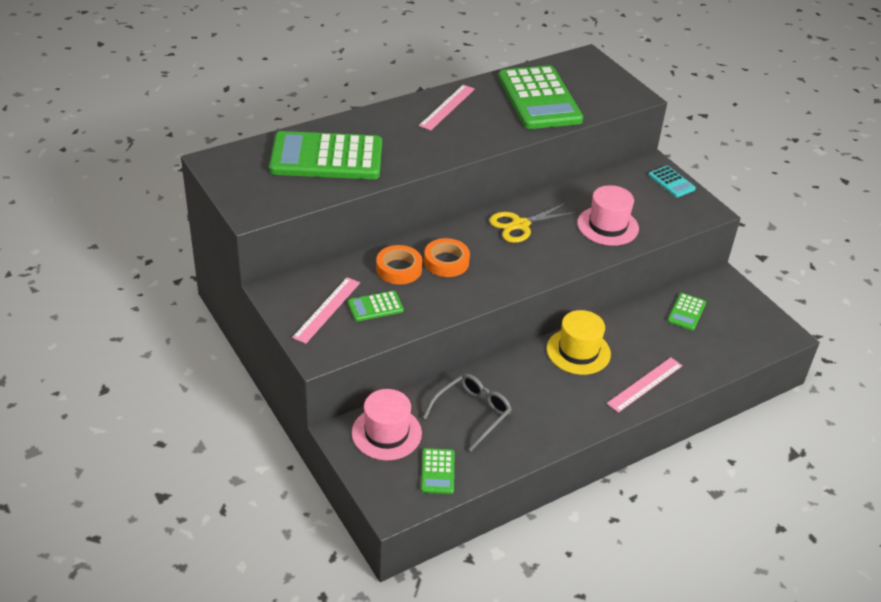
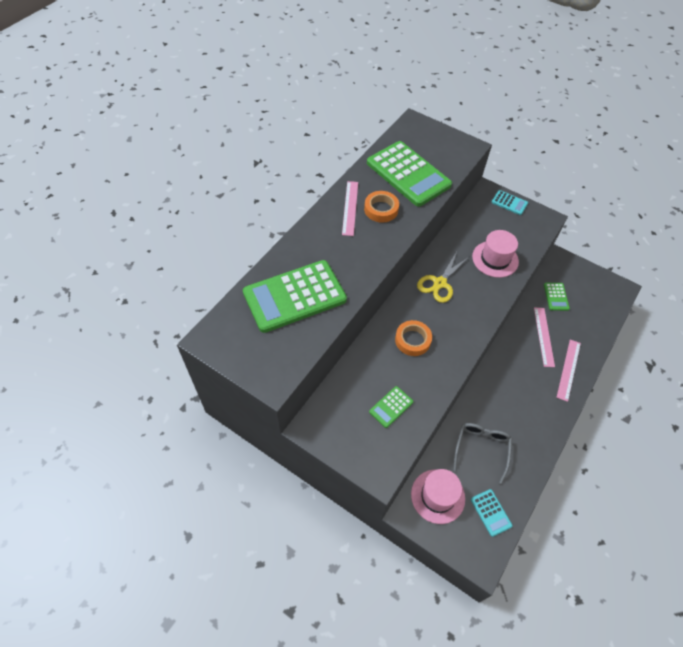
camera: 25 degrees left, 15 degrees up
pink ruler [292,277,360,344] -> pink ruler moved to [534,308,555,367]
orange tape [376,245,422,285] -> orange tape moved to [364,191,399,223]
green calculator [421,448,455,494] -> turquoise calculator [471,489,513,537]
yellow hat [547,310,611,375] -> none

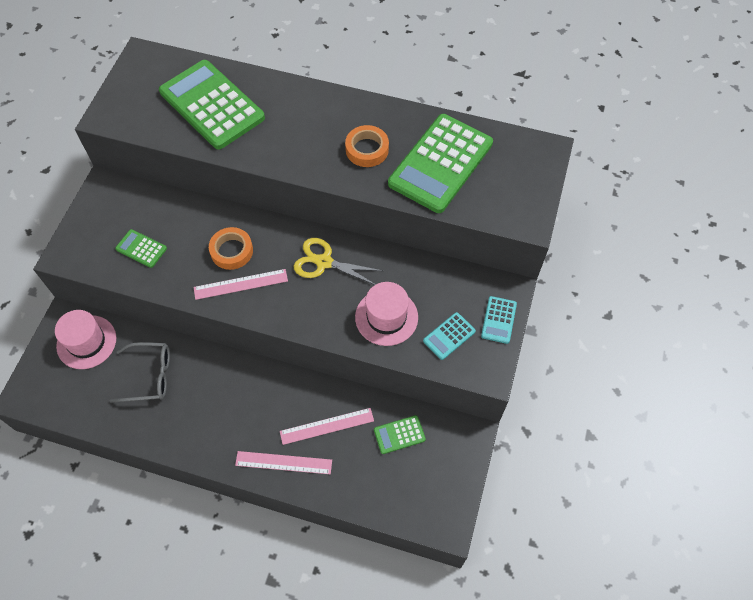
camera: 75 degrees right, 5 degrees up
pink ruler [342,181,358,236] -> pink ruler moved to [194,269,288,300]
turquoise calculator [471,489,513,537] -> turquoise calculator moved to [423,312,476,360]

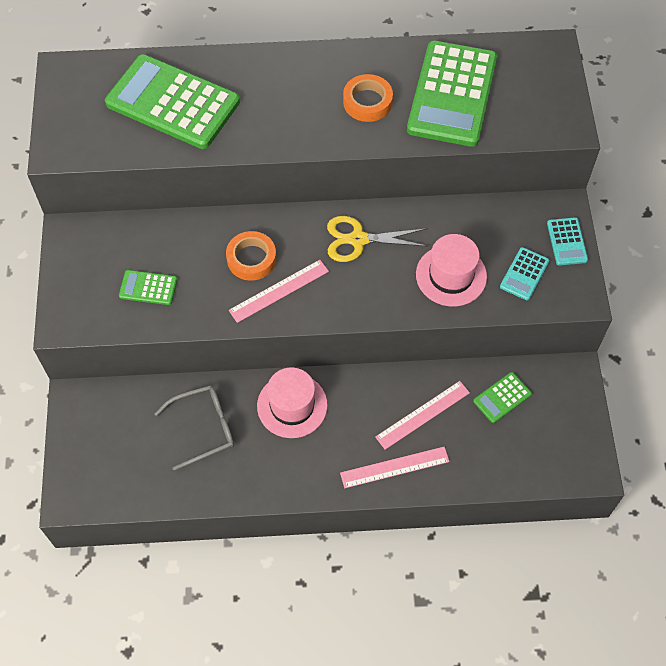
camera: 20 degrees left, 0 degrees up
pink hat [55,310,116,369] -> pink hat moved to [257,367,328,438]

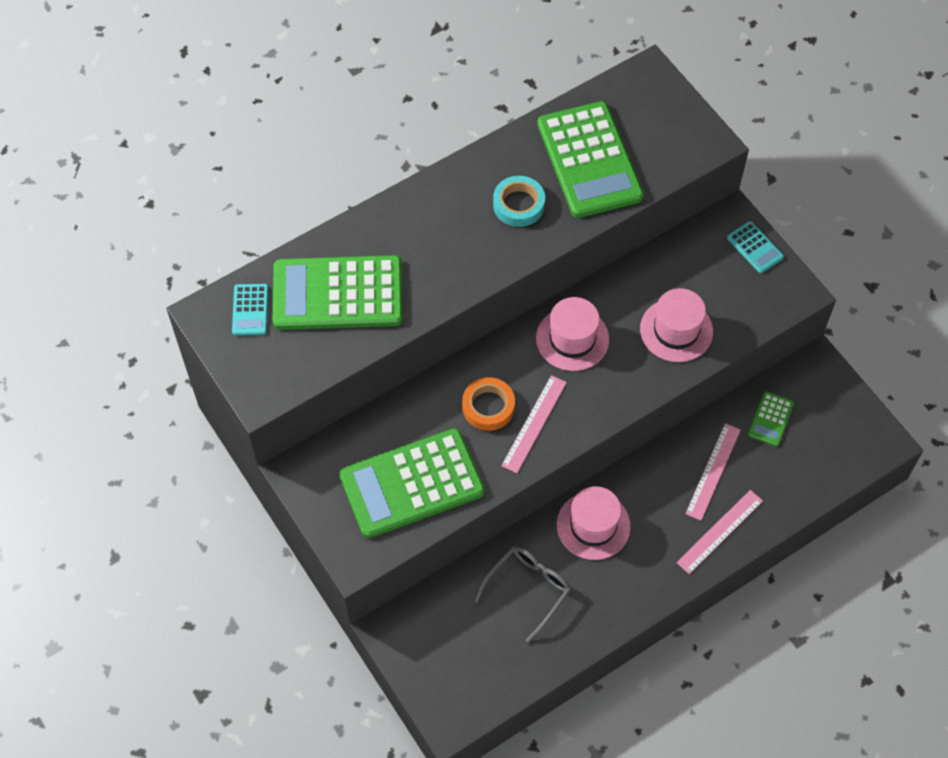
camera: 30 degrees left, 0 degrees up
green calculator [119,270,177,305] -> green calculator [339,428,485,538], size x2.27
yellow scissors [327,216,427,262] -> pink hat [536,297,609,371]
orange tape [343,74,393,122] -> turquoise tape [493,176,545,227]
turquoise calculator [500,247,549,300] -> turquoise calculator moved to [232,284,269,336]

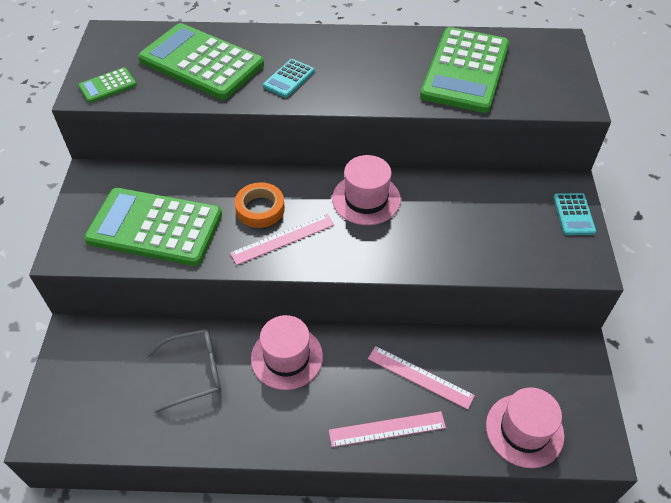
camera: 35 degrees right, 10 degrees down
turquoise calculator [232,284,269,336] -> turquoise calculator moved to [263,59,315,98]
turquoise tape [493,176,545,227] -> none
pink hat [640,288,713,362] -> pink hat moved to [486,387,564,468]
pink ruler [685,423,741,521] -> pink ruler turned 60 degrees clockwise [368,346,475,409]
green calculator [748,391,794,447] -> green calculator moved to [78,68,137,103]

